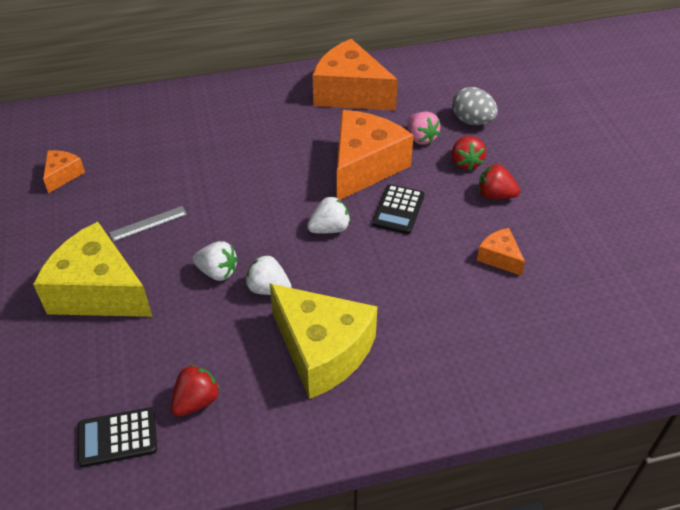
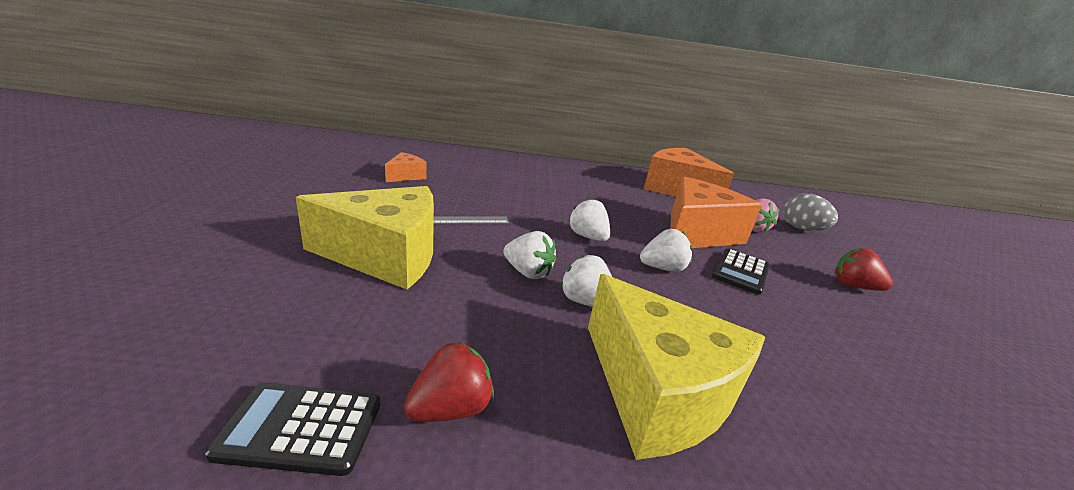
camera: 10 degrees right, 20 degrees down
yellow cheese [33,222,153,317] -> yellow cheese turned 135 degrees clockwise [296,186,434,290]
red strawberry [452,136,486,171] -> none
orange cheese [477,228,525,276] -> none
none -> white strawberry [569,198,610,241]

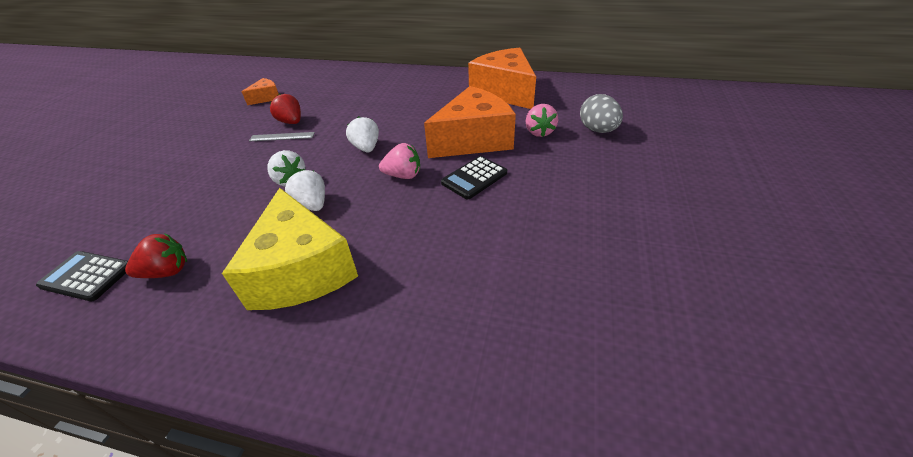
camera: 20 degrees right, 15 degrees up
yellow cheese [296,186,434,290] -> none
white strawberry [640,229,692,272] -> pink strawberry [379,143,420,179]
red strawberry [834,248,893,291] -> red strawberry moved to [270,94,301,124]

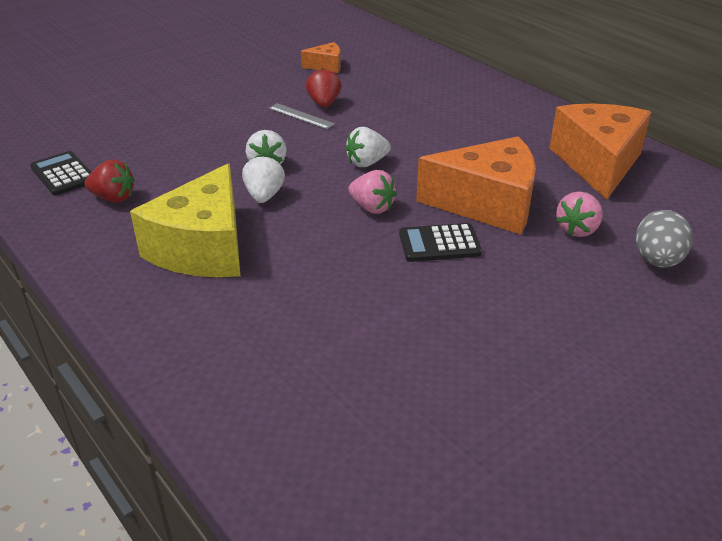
camera: 35 degrees right, 5 degrees down
white strawberry [346,116,379,153] -> white strawberry turned 135 degrees counterclockwise [345,127,391,167]

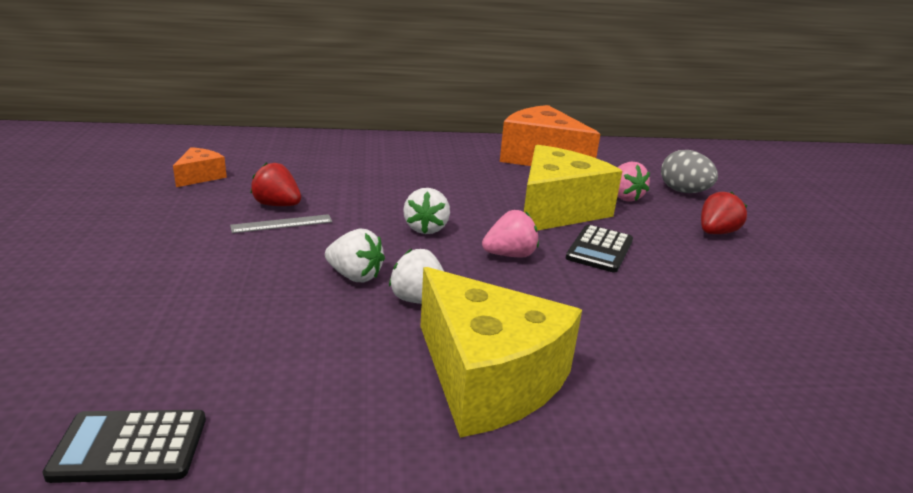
camera: 60 degrees left, 10 degrees down
red strawberry [85,159,135,203] -> red strawberry moved to [701,192,747,234]
orange cheese [416,136,536,234] -> yellow cheese [524,145,622,231]

